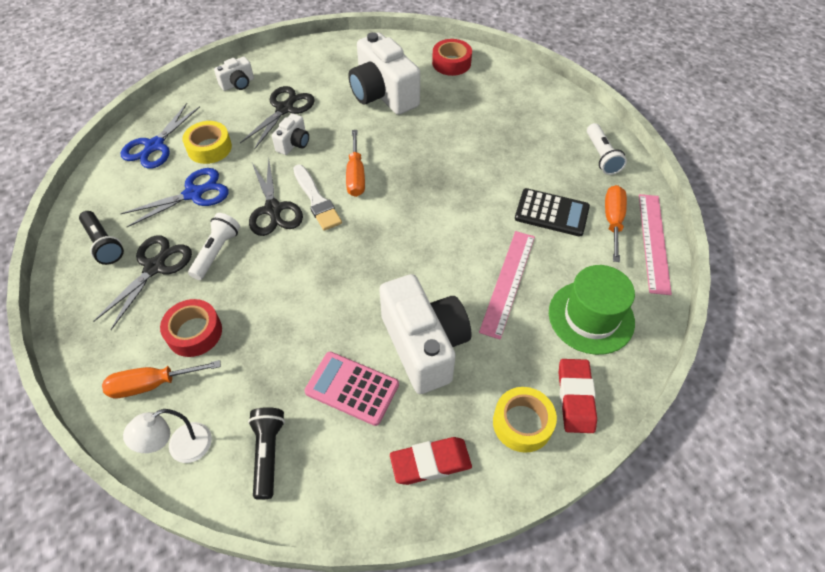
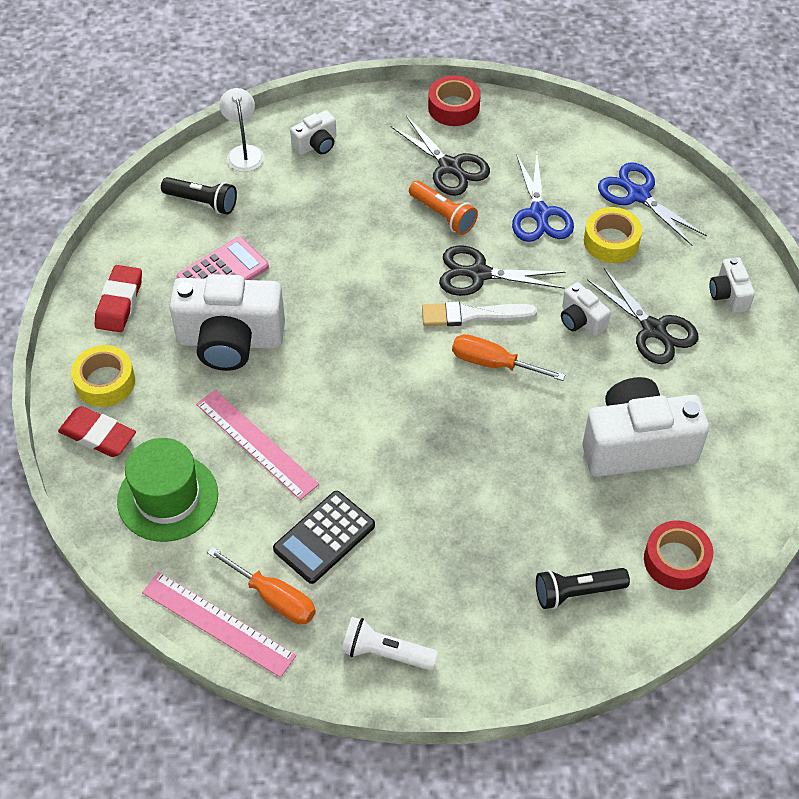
camera: 115 degrees right, 0 degrees up
black flashlight [79,211,124,265] -> black flashlight moved to [536,568,630,609]
orange screwdriver [102,360,221,398] -> white camera [290,110,336,155]
red tape [160,299,222,357] -> red tape moved to [428,75,481,126]
white flashlight [188,213,240,280] -> orange flashlight [409,181,478,235]

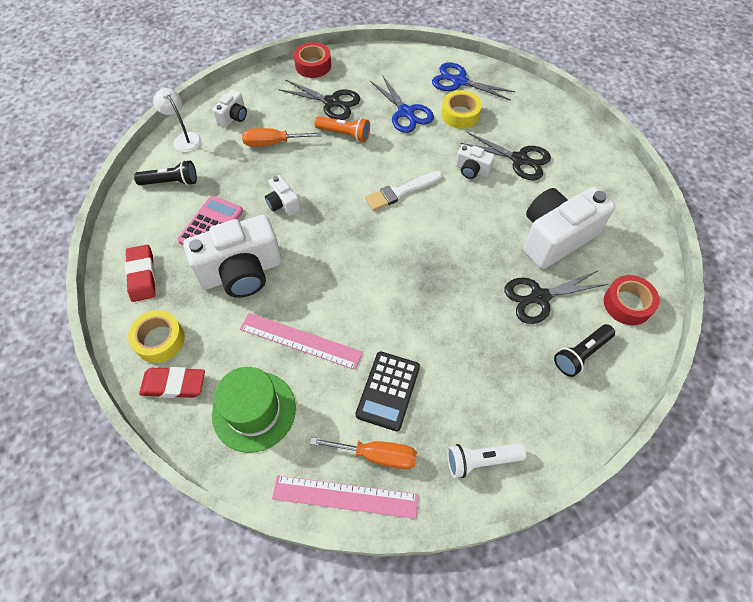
camera: 25 degrees left, 5 degrees up
black scissors [439,245,565,296] -> black scissors moved to [505,270,608,324]
orange screwdriver [452,334,565,381] -> orange screwdriver moved to [242,128,321,146]
white camera [709,257,755,313] -> white camera moved to [265,175,300,216]

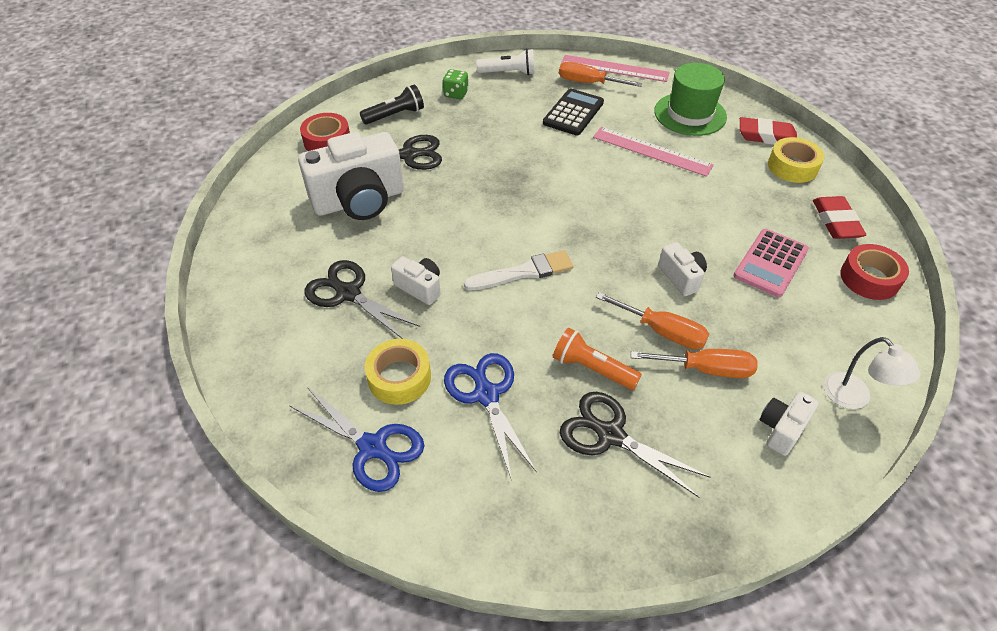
camera: 170 degrees left, 10 degrees down
black flashlight [134,160,197,186] -> none
white camera [183,215,282,298] -> none
red tape [294,42,331,78] -> red tape moved to [840,244,909,300]
none -> green dice [443,69,469,99]
none -> orange screwdriver [596,292,709,349]

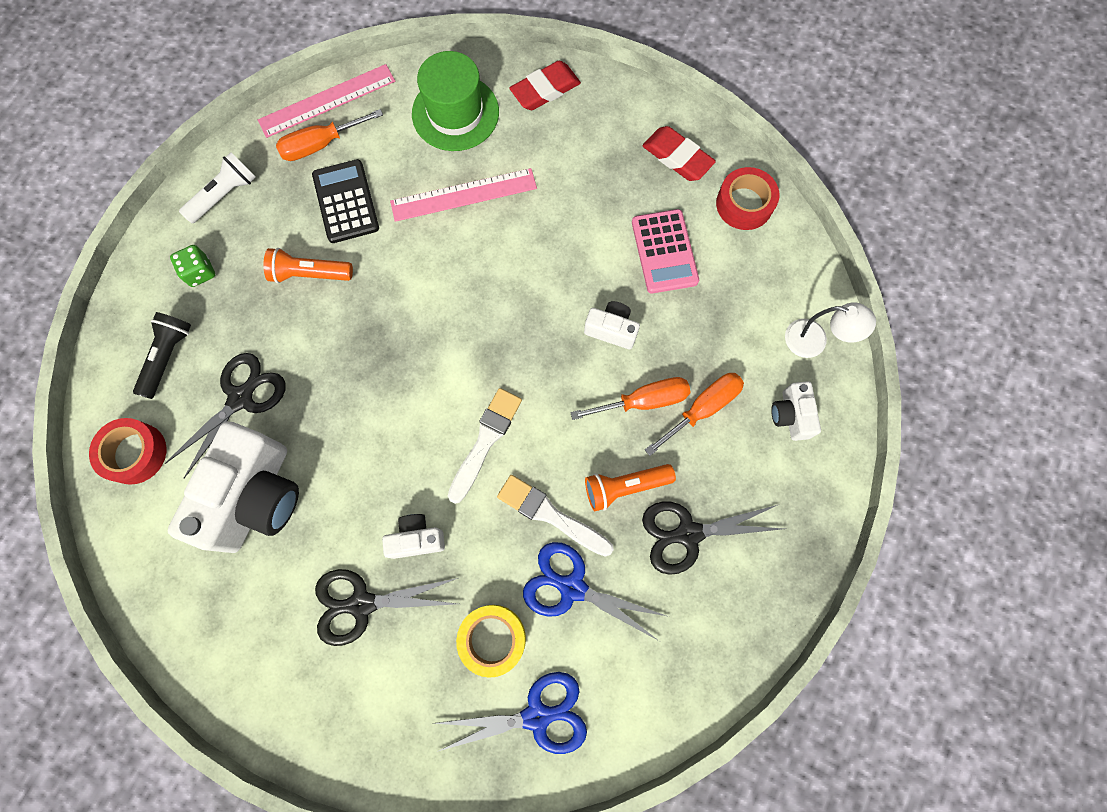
camera: 45 degrees left, 25 degrees up
yellow tape [768,137,824,183] -> none
none -> orange flashlight [264,248,353,283]
none -> white brush [497,475,614,557]

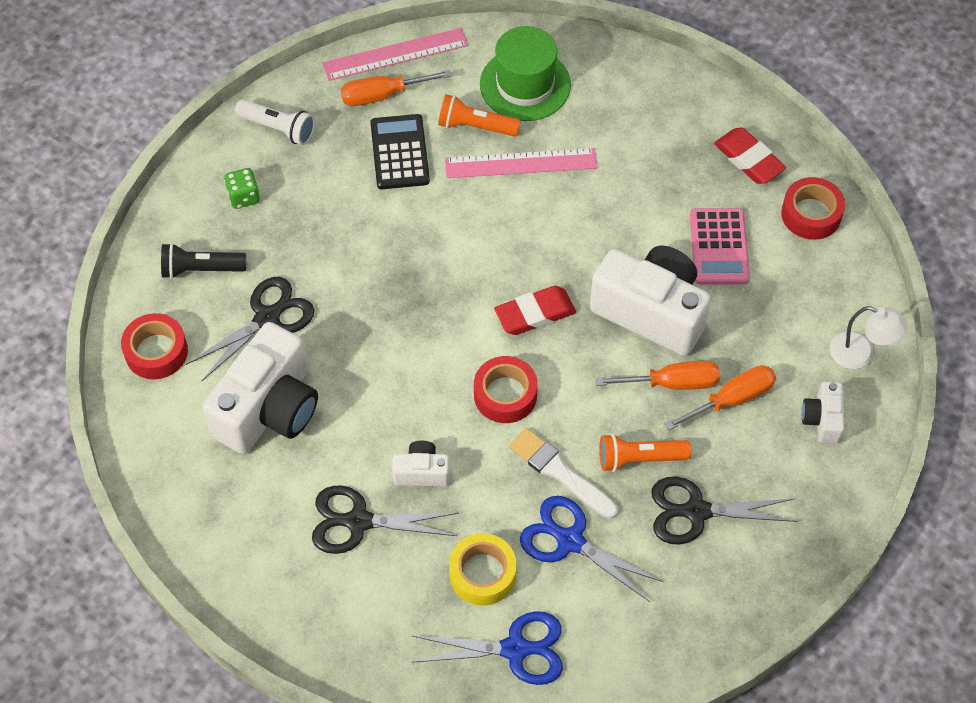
camera: 10 degrees right, 15 degrees down
black flashlight [133,312,191,399] -> black flashlight turned 120 degrees counterclockwise [161,243,246,279]
white flashlight [179,152,256,223] -> white flashlight turned 60 degrees clockwise [235,100,315,145]
orange flashlight [264,248,353,283] -> orange flashlight moved to [438,94,521,137]
white brush [448,388,522,504] -> red tape [474,356,538,423]
red eraser [510,61,581,110] -> red eraser moved to [494,286,576,335]
white camera [584,301,640,349] -> white camera [590,246,711,356], size x2.12

